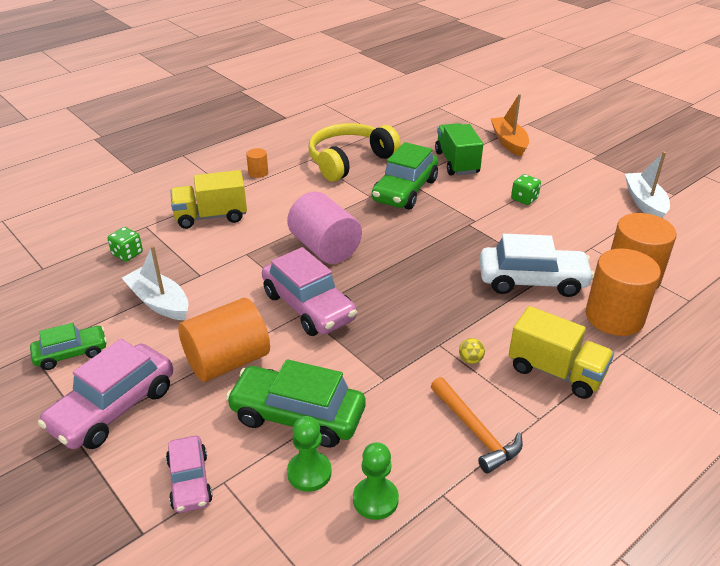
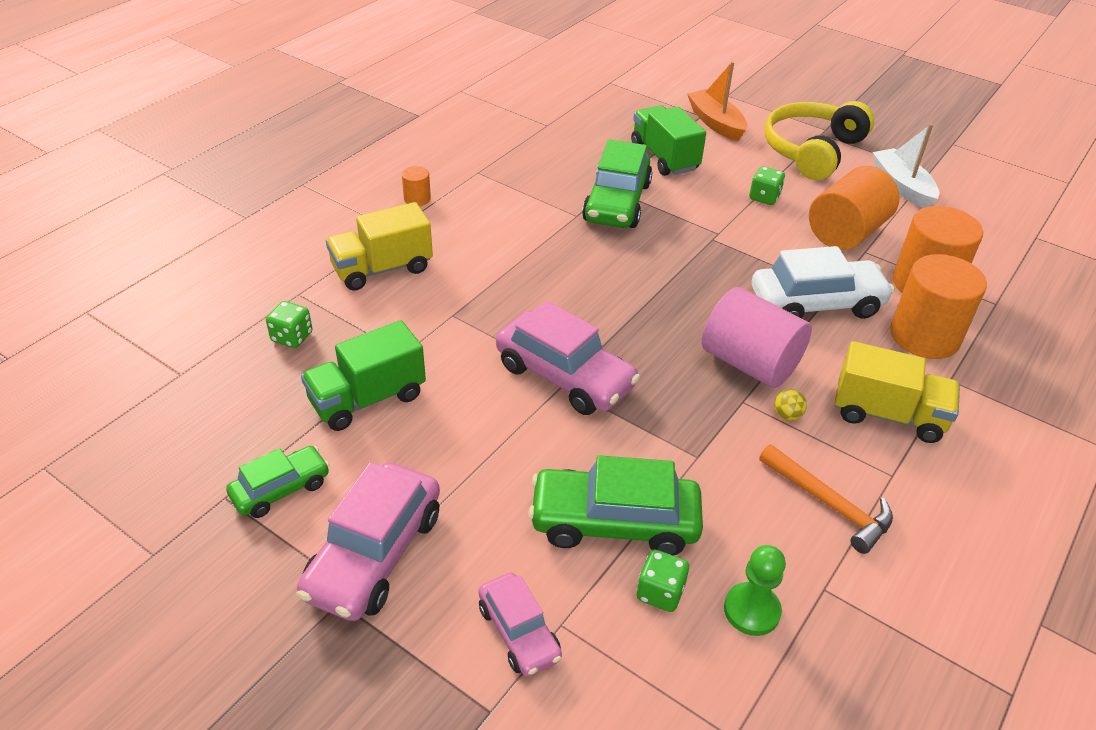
camera: 15 degrees left, 5 degrees up
white boat [122,246,188,320] -> green truck [301,320,426,431]
orange cylinder [178,298,270,382] -> orange cylinder moved to [809,166,900,250]
pink cylinder [287,192,362,264] -> pink cylinder moved to [702,287,812,388]
green pawn [287,416,332,492] -> green dice [637,549,689,612]
yellow headphones [309,123,401,181] -> yellow headphones moved to [764,101,874,180]

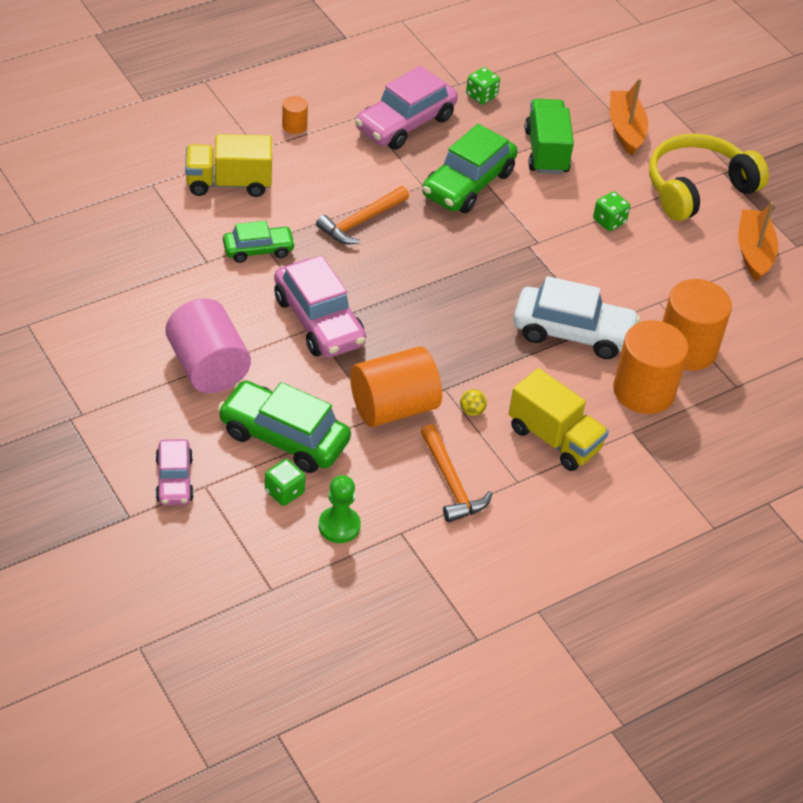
camera: 20 degrees right, 5 degrees up
green car [226,446,330,518] -> green car moved to [223,221,296,263]
green dice [266,301,312,348] -> green dice moved to [466,67,500,104]
pink car [297,462,440,621] -> pink car moved to [355,66,458,150]
green truck [301,320,426,431] -> none
pink cylinder [702,287,812,388] -> pink cylinder moved to [165,298,251,393]
orange cylinder [809,166,900,250] -> orange cylinder moved to [350,346,442,427]
white boat [872,124,939,208] -> orange boat [738,202,778,281]
none -> orange hammer [316,186,409,244]

